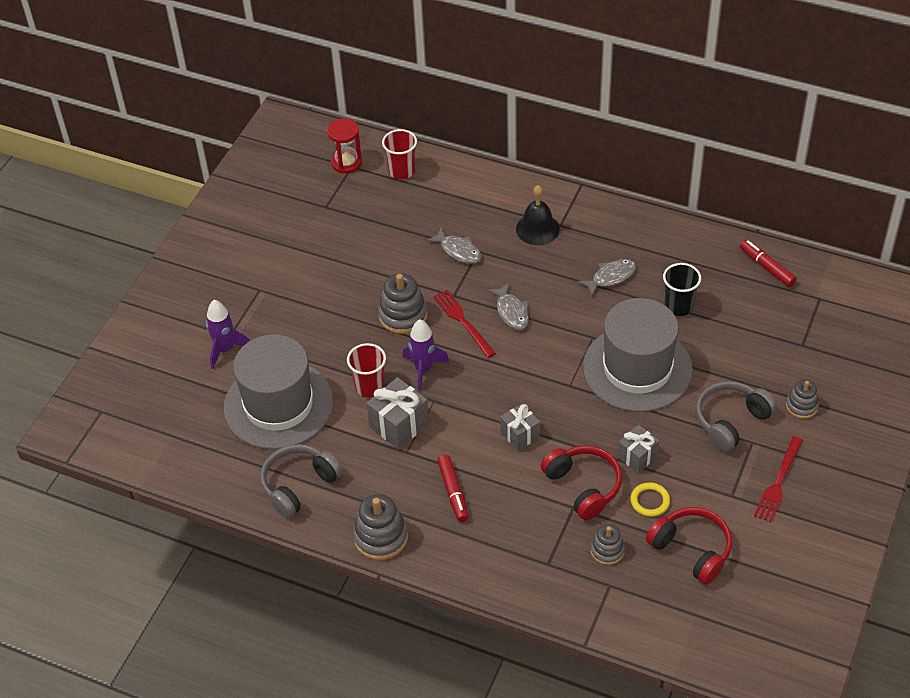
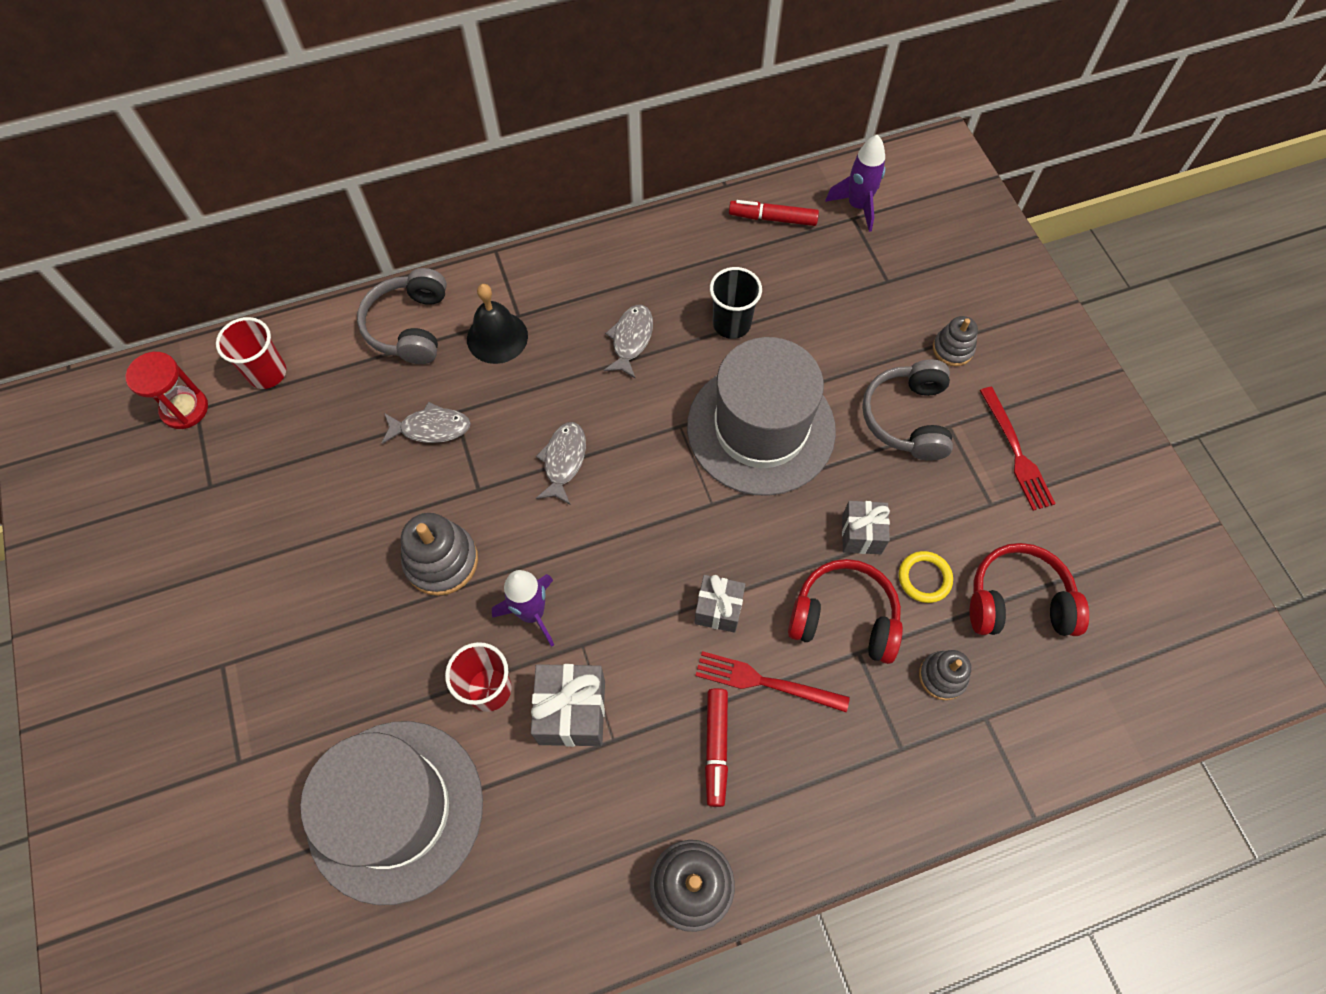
camera: 45 degrees left, 15 degrees up
purple rocket [206,300,250,369] -> purple rocket moved to [825,135,885,232]
grey headphones [260,444,343,518] -> grey headphones moved to [357,268,447,364]
red fork [433,290,496,358] -> red fork moved to [695,651,850,712]
red marker [437,455,469,522] -> red marker turned 60 degrees clockwise [705,688,728,807]
grey fish [487,283,529,330] -> grey fish turned 105 degrees counterclockwise [536,422,586,504]

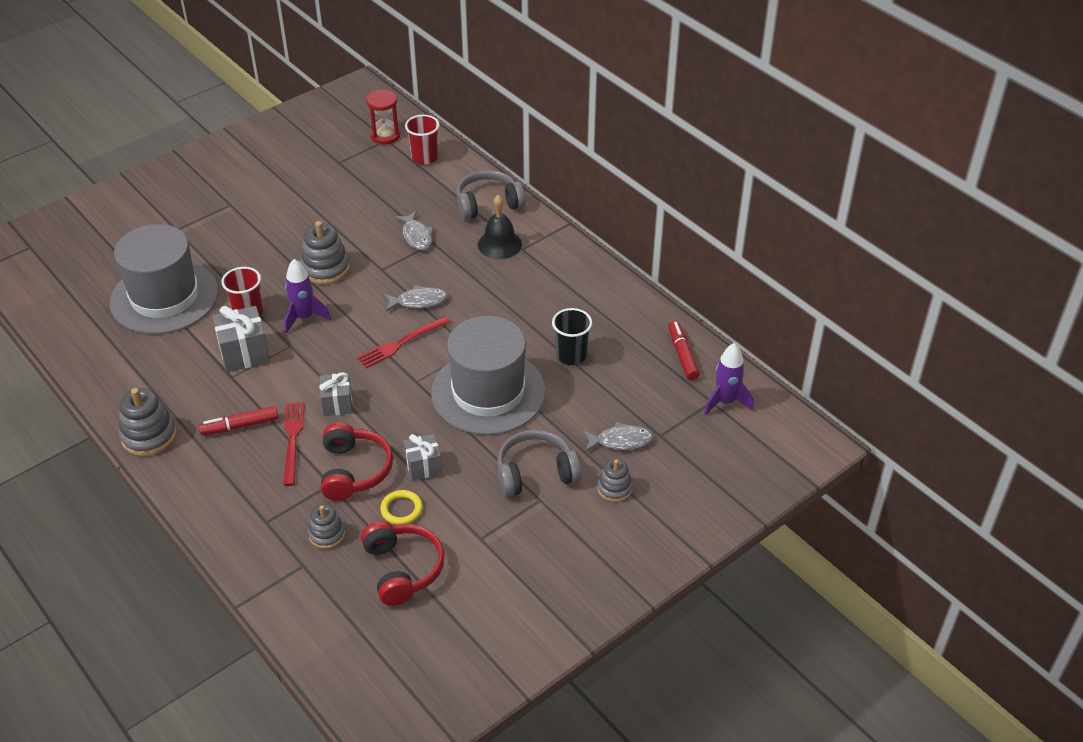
camera: 70 degrees right, 20 degrees down
grey fish [603,305,653,379] -> grey fish moved to [583,422,654,452]
red fork [980,387,1056,511] -> red fork moved to [357,316,450,368]

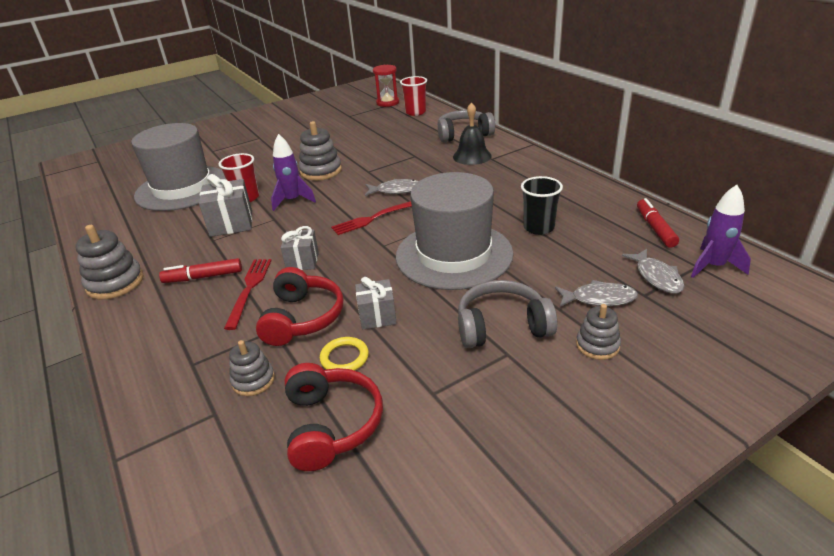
camera: 10 degrees right, 10 degrees down
grey fish [395,211,434,250] -> grey fish moved to [622,249,685,294]

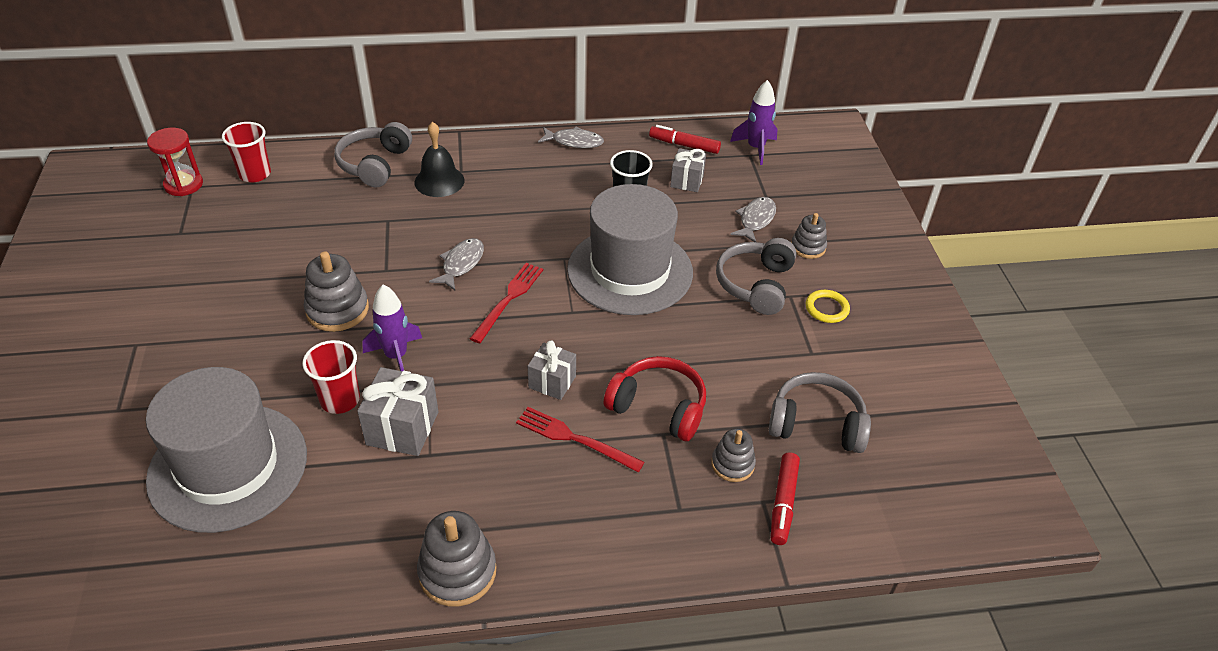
camera: 70 degrees left, 10 degrees up
red marker [159,258,242,283] -> red marker moved to [771,452,800,545]
red headphones [285,363,383,471] -> grey headphones [769,372,871,453]
yellow ring [320,337,369,371] -> yellow ring moved to [806,290,850,323]
red fork [331,201,412,235] -> red fork turned 150 degrees counterclockwise [470,263,543,343]
grey gift [355,277,397,330] -> grey gift moved to [670,148,706,192]
grey fish [622,249,685,294] -> grey fish moved to [538,127,604,148]

